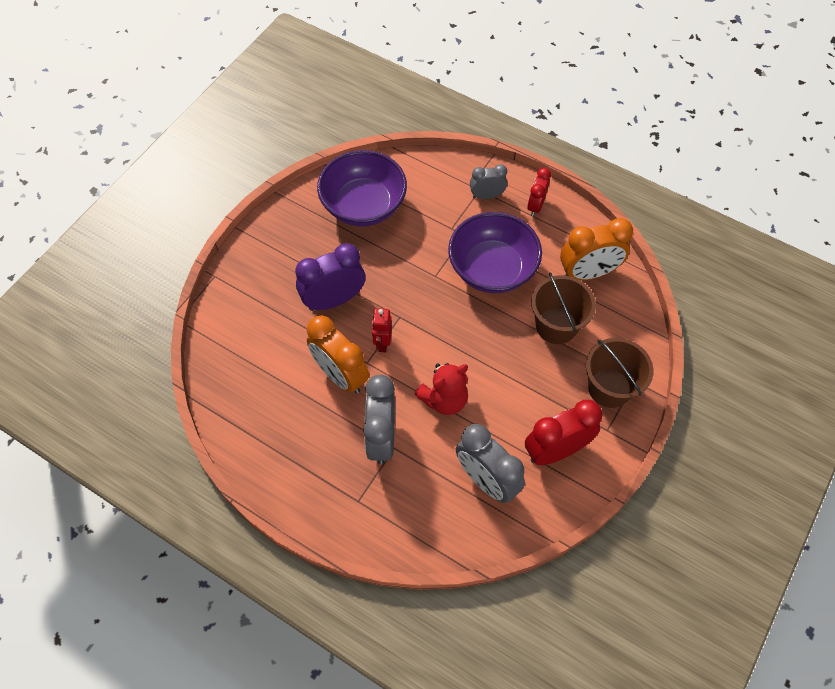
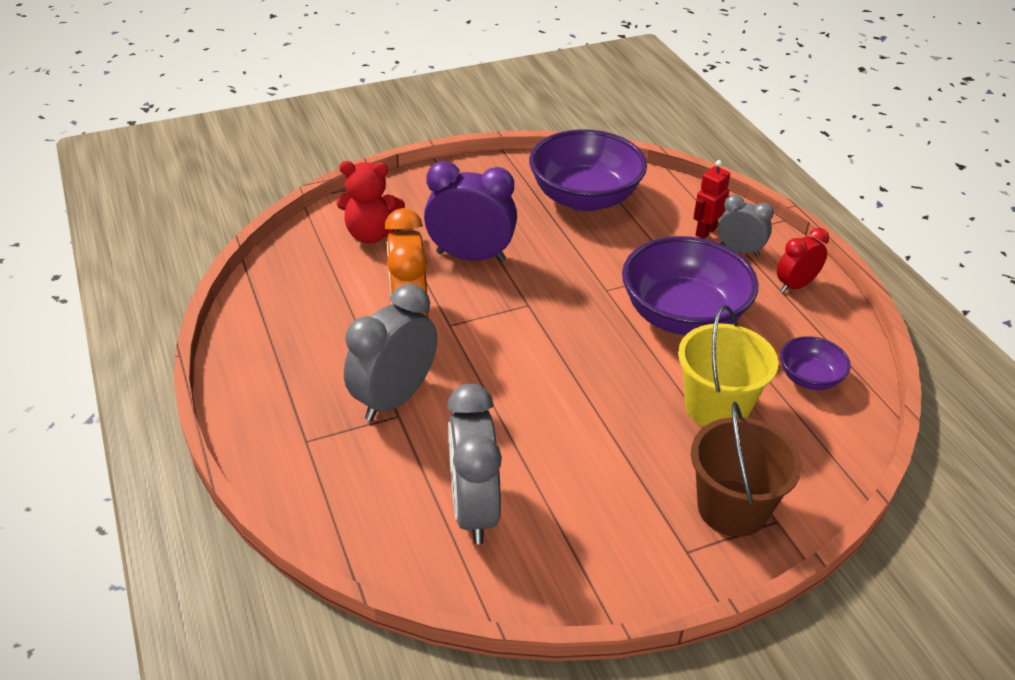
camera: 35 degrees right, 20 degrees down
red robot [372,308,392,352] -> red robot moved to [693,160,730,239]
red teddy bear [415,363,468,415] -> red teddy bear moved to [337,161,405,243]
red clock [525,400,602,465] -> none
brown bucket [531,273,596,344] -> yellow bucket [678,305,778,427]
orange clock [560,218,633,280] -> purple bowl [780,336,851,390]

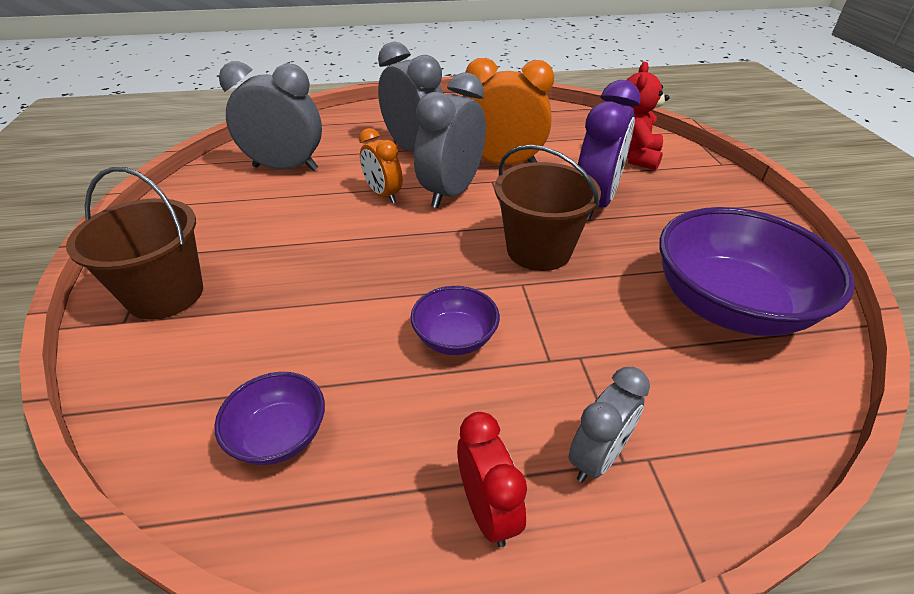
camera: 105 degrees right, 0 degrees up
purple bowl [622,236,758,335] -> purple bowl [411,286,500,355], size x0.49
yellow bucket [678,305,778,427] -> none
red robot [693,160,730,239] -> none
none -> orange clock [359,128,403,203]
none -> grey clock [414,72,486,208]
none -> brown bucket [495,145,601,271]

